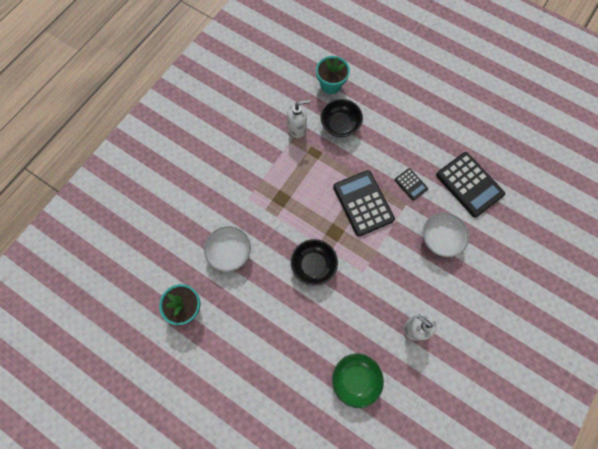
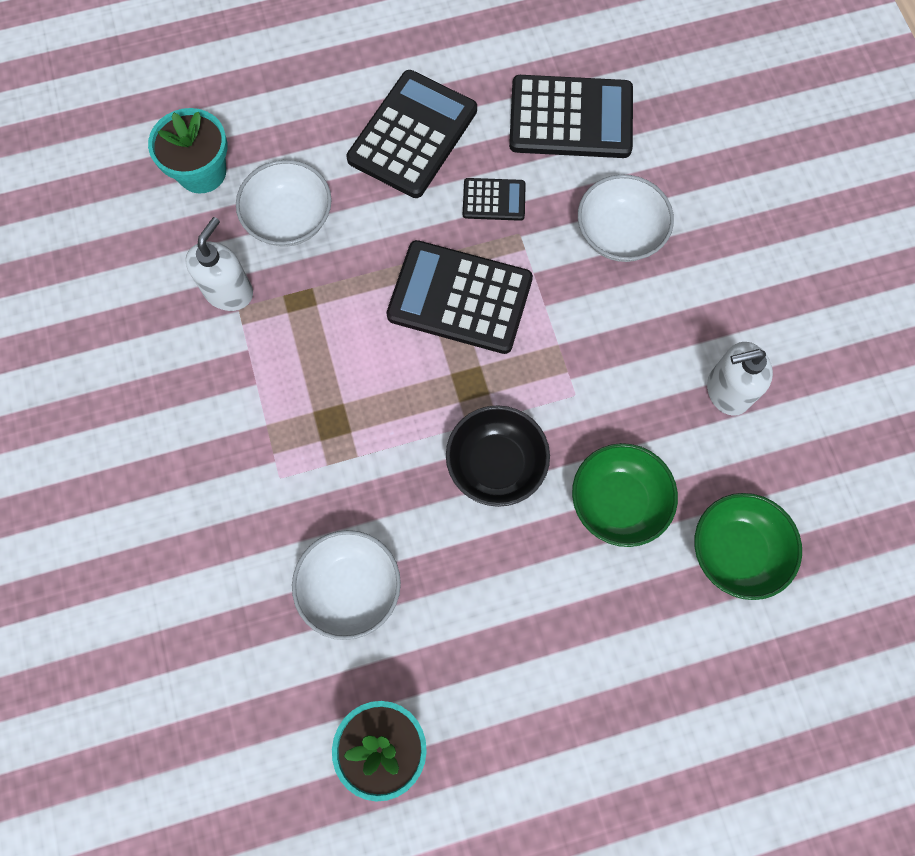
camera: 50 degrees left, 0 degrees up
black bowl [320,99,363,137] -> white bowl [236,160,332,247]
none -> black calculator [347,70,477,198]
none -> green bowl [572,443,678,547]

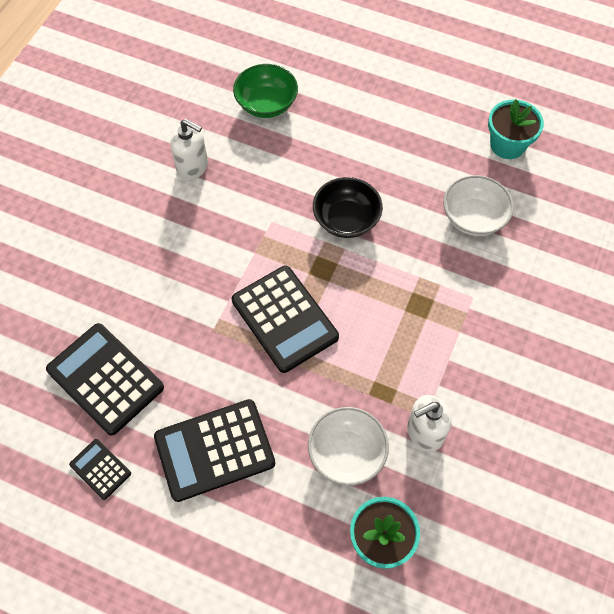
camera: 140 degrees left, 10 degrees down
black calculator [463,178,526,221] -> black calculator moved to [69,439,131,500]
green bowl [572,443,678,547] -> none
white bowl [578,174,674,262] -> none

